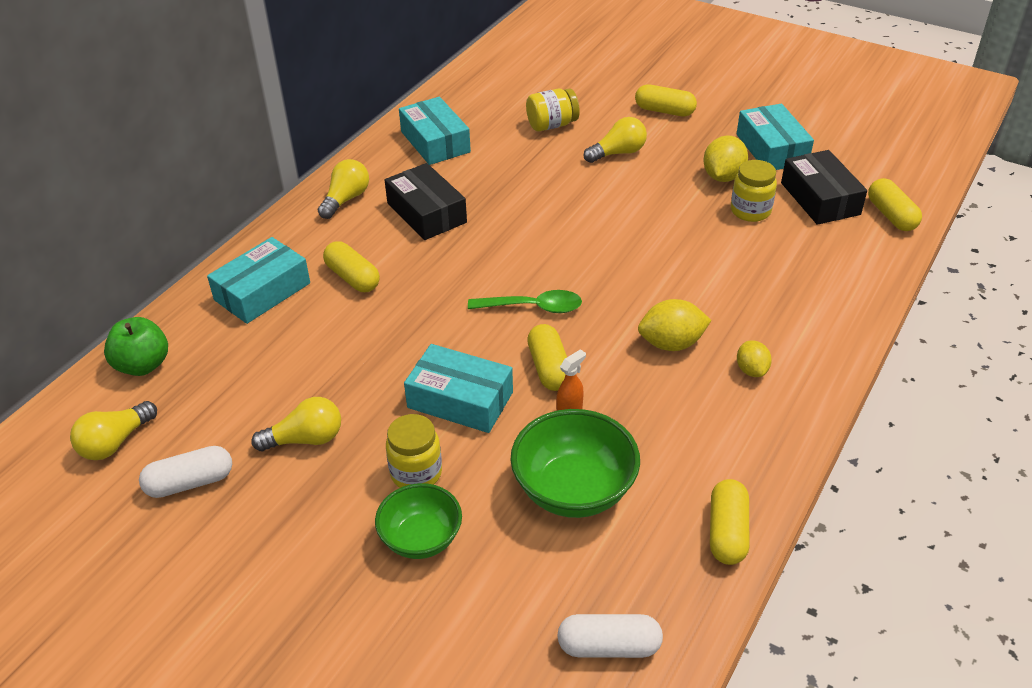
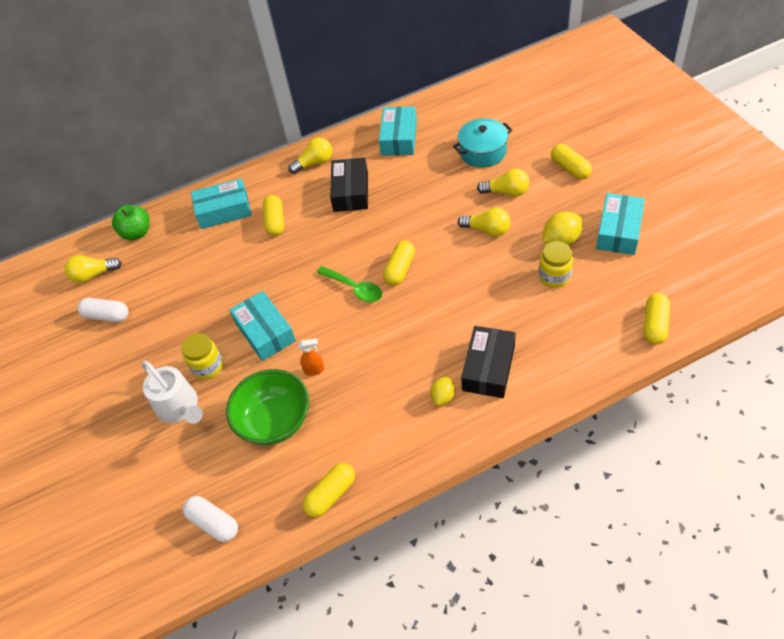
camera: 40 degrees right, 10 degrees up
yellow light bulb [251,397,341,451] -> yellow light bulb moved to [458,208,511,237]
green bowl [375,483,462,559] -> white watering can [142,361,203,424]
yellow jar [526,88,580,131] -> turquoise pot [453,118,512,168]
yellow capsule [527,324,567,391] -> yellow capsule moved to [383,241,415,286]
yellow lemon [638,299,712,351] -> none
black box [781,150,867,225] -> black box moved to [461,326,516,398]

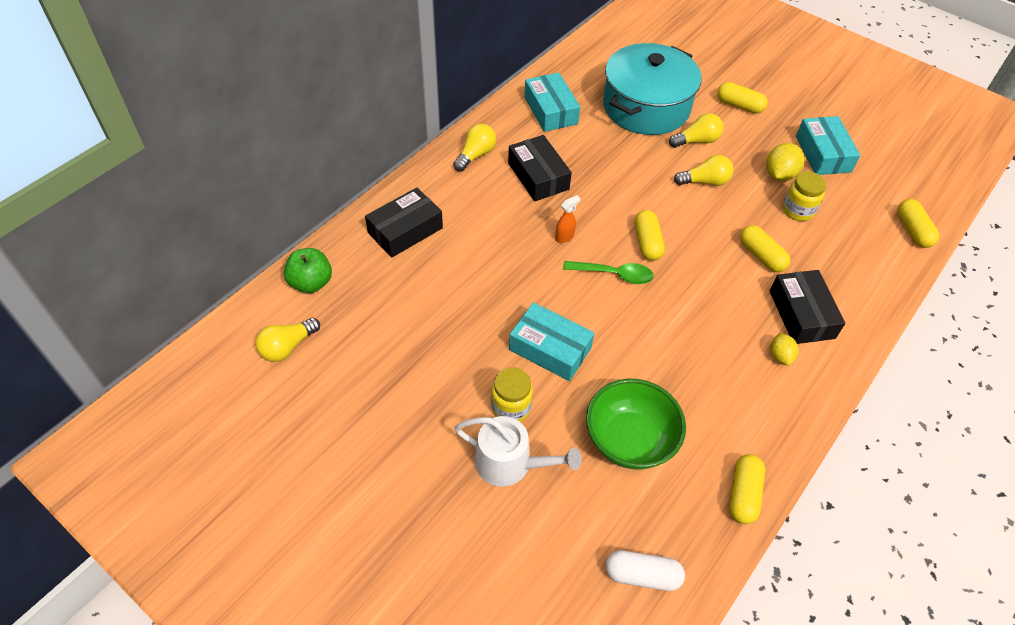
camera: 35 degrees left, 0 degrees up
white capsule [77,298,129,322] -> none
turquoise box [191,178,252,229] -> black box [365,188,443,258]
yellow capsule [263,195,284,236] -> yellow capsule moved to [740,225,790,272]
orange spray bottle [298,338,324,376] -> orange spray bottle moved to [555,195,580,243]
turquoise pot [453,118,512,168] -> turquoise pot [603,43,701,135], size x1.74

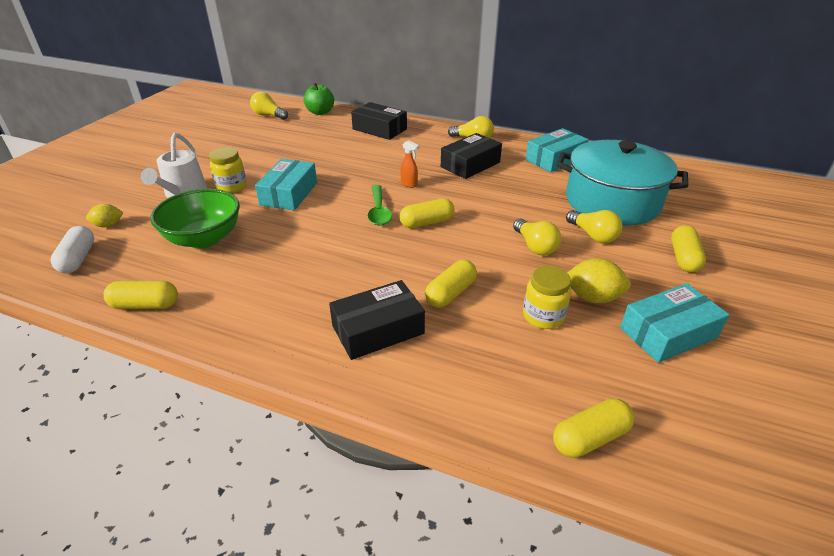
camera: 75 degrees right, 15 degrees down
yellow lemon [770,333,798,366] -> yellow lemon moved to [86,204,123,227]

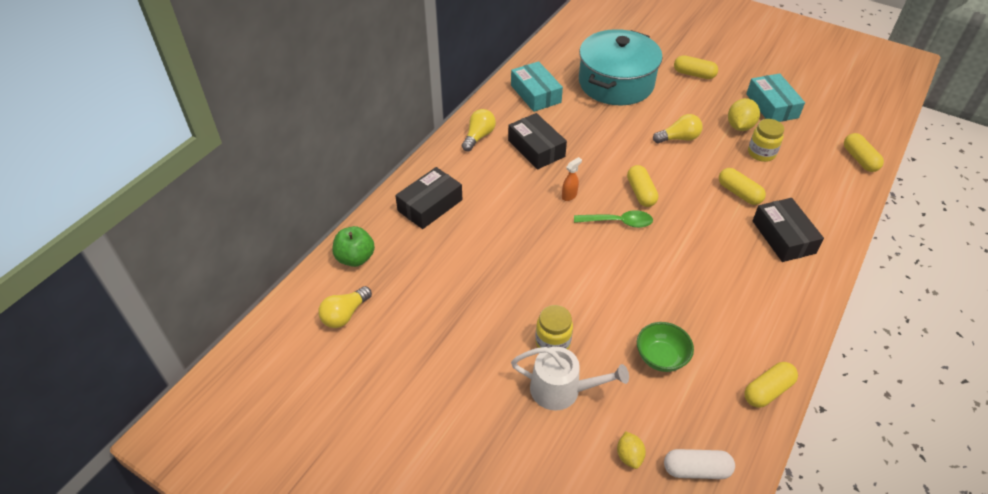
camera: 80 degrees left, 10 degrees up
yellow capsule [103,281,178,309] -> yellow capsule turned 45 degrees clockwise [744,362,798,408]
green bowl [150,189,240,249] -> green bowl [637,322,694,372], size x0.65
turquoise box [255,159,317,210] -> none
yellow light bulb [566,210,622,243] -> none

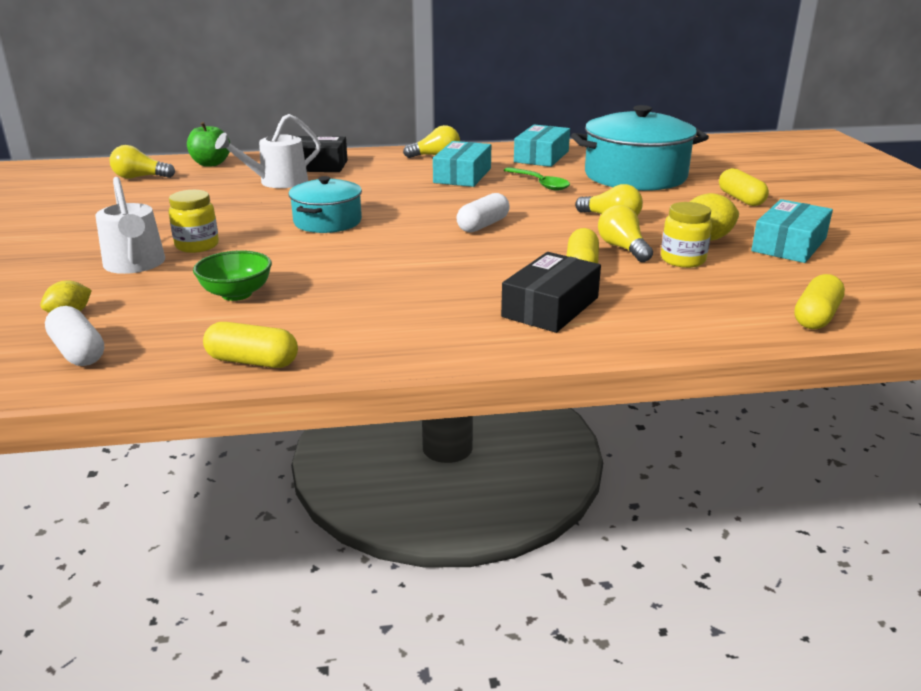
camera: 50 degrees right, 20 degrees down
black box [508,113,567,169] -> turquoise box [433,141,491,187]
orange spray bottle [562,157,582,201] -> none
green spoon [574,210,653,228] -> green spoon moved to [504,167,570,190]
yellow capsule [627,165,658,207] -> white capsule [456,193,510,232]
none -> white watering can [215,114,321,188]
none -> turquoise pot [289,176,362,233]
none -> yellow light bulb [598,205,653,262]

